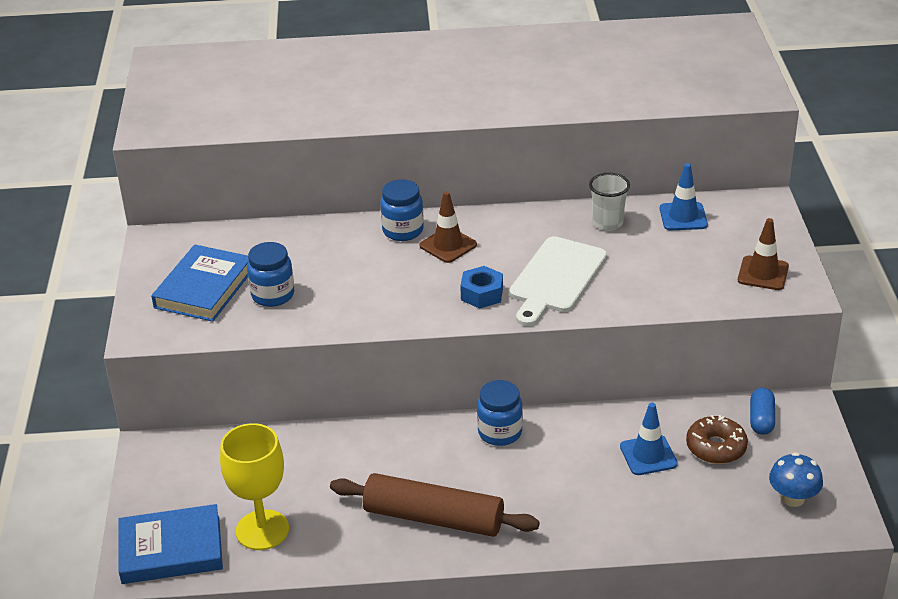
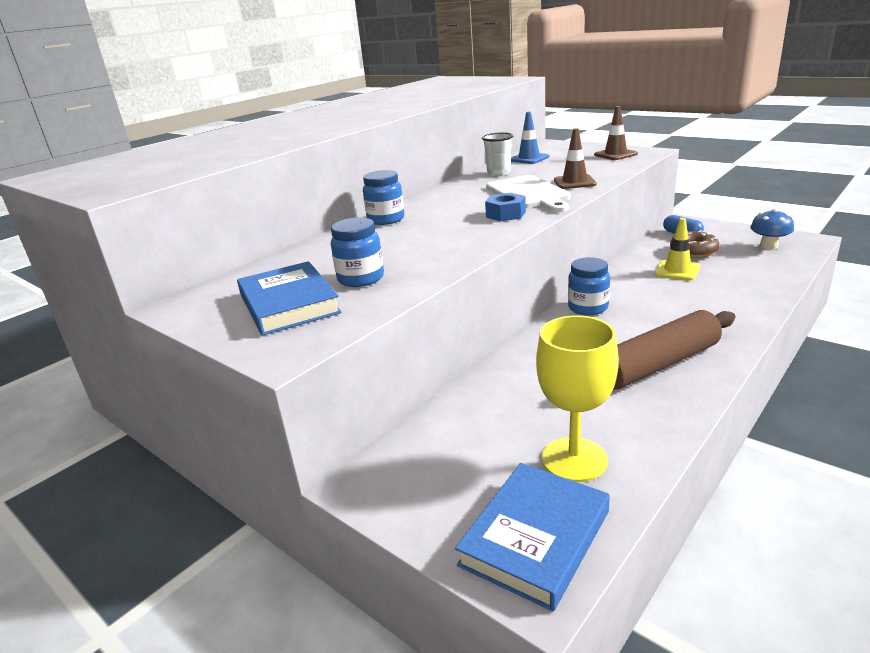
camera: 45 degrees left, 10 degrees down
brown traffic cone [419,191,477,263] -> brown traffic cone moved to [554,128,597,189]
blue traffic cone [620,403,678,475] -> yellow traffic cone [655,218,700,280]

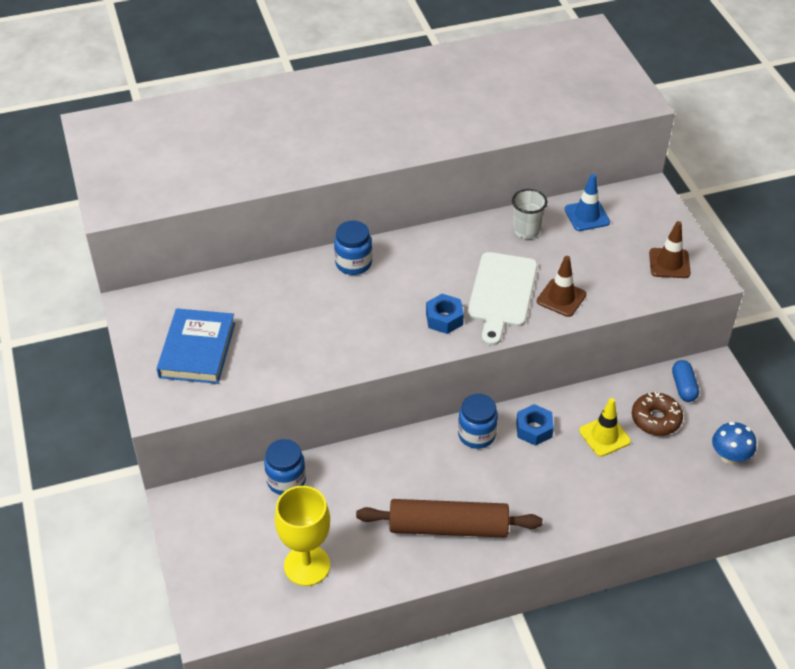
camera: 30 degrees right, 20 degrees up
blue jar [331,218,384,287] -> blue jar moved to [264,439,306,495]
blue book [455,463,610,611] -> none
none -> blue nut [516,404,554,446]

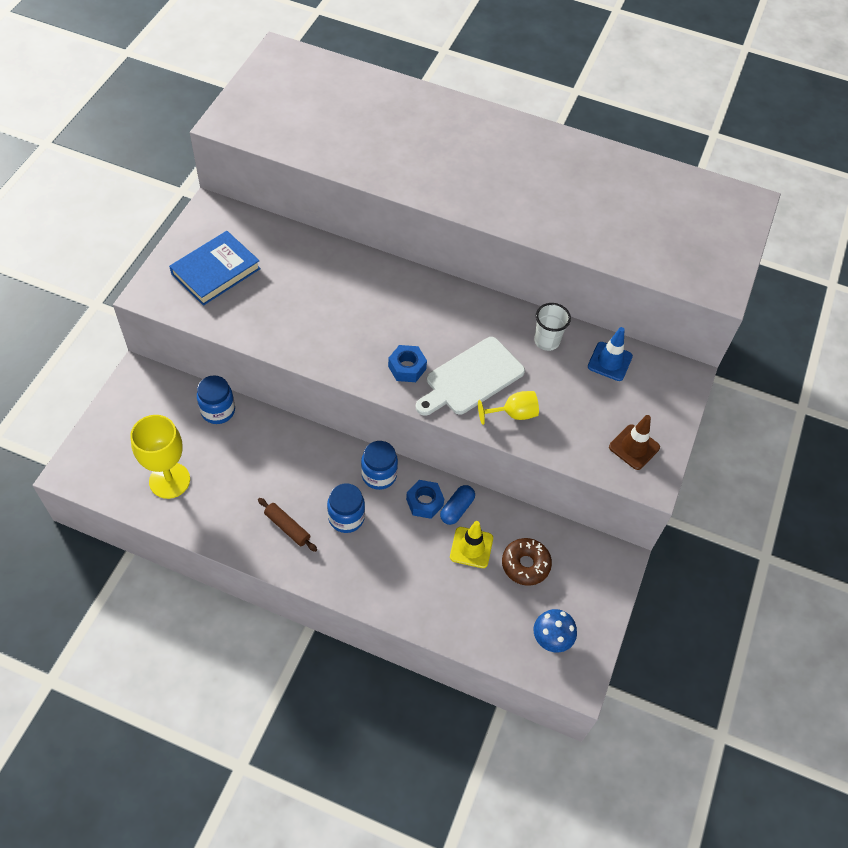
camera: 35 degrees right, 10 degrees up
blue jar [334,221,372,275] -> blue jar moved to [327,484,365,533]
brown rolling pin [356,499,543,538] -> brown rolling pin [258,498,317,552], size x0.49
brown traffic cone [537,256,586,317] -> yellow goblet [478,391,539,425]
blue capsule [672,360,699,402] -> blue capsule moved to [440,485,475,525]

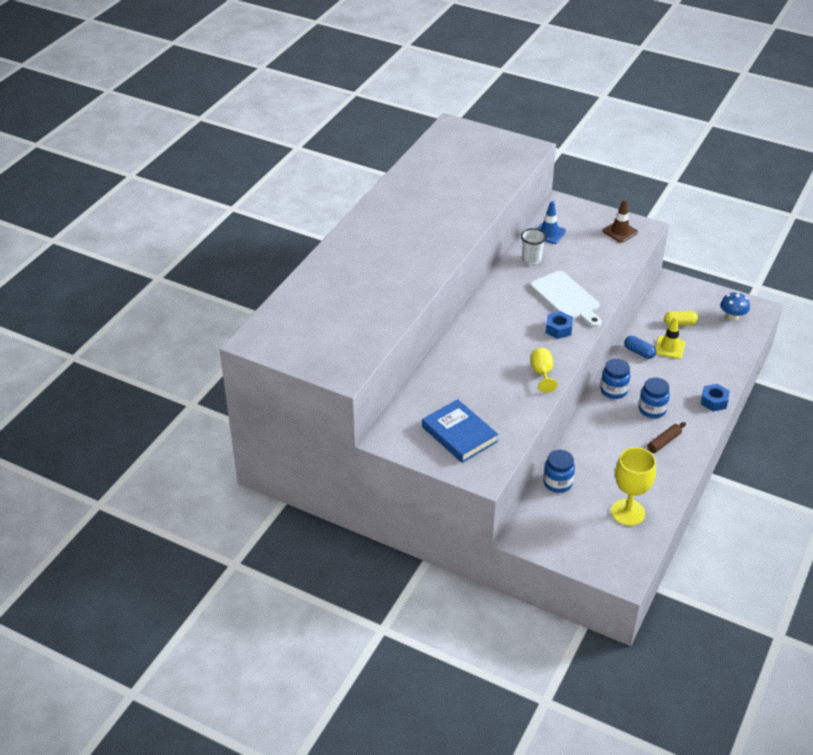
camera: 80 degrees left, 15 degrees down
blue nut [406,480,444,519] -> blue nut moved to [701,384,729,411]
yellow goblet [478,391,539,425] -> yellow goblet moved to [531,348,558,393]
brown donut [502,538,552,586] -> yellow capsule [664,311,698,325]

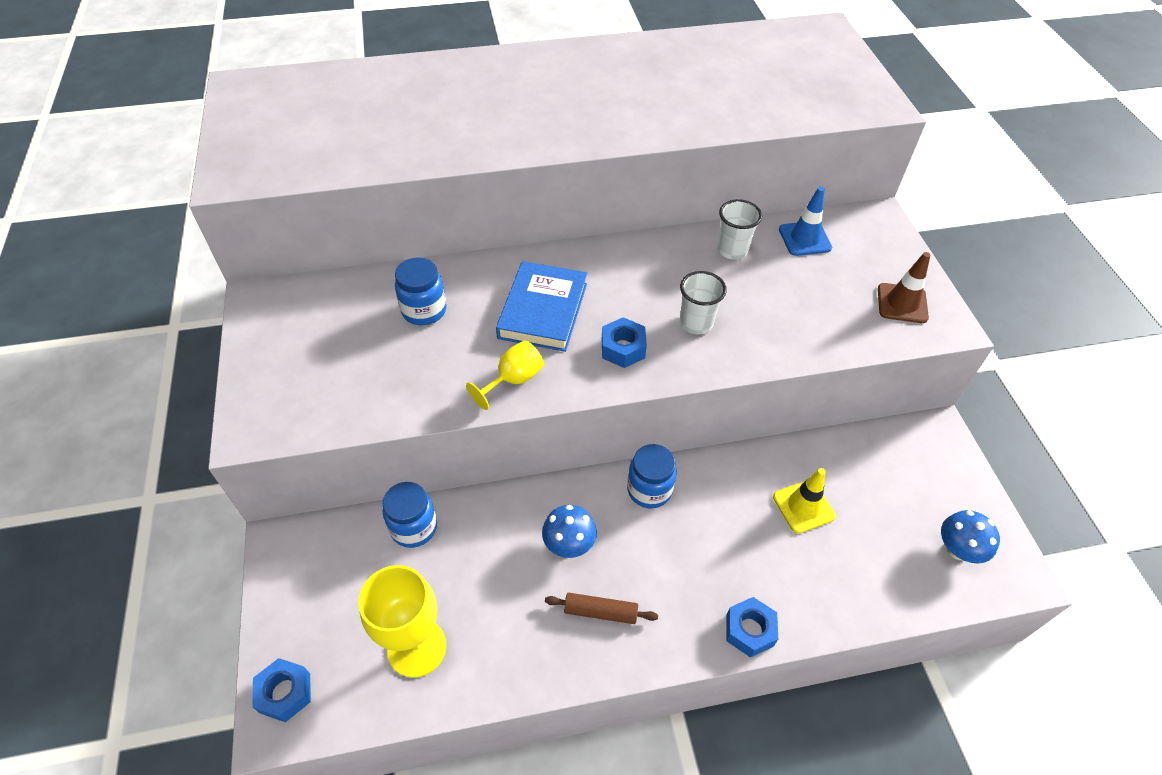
camera: 50 degrees right, 10 degrees up
blue book [422,399,498,463] -> blue book moved to [496,261,587,352]
white cutting board [530,271,602,327] -> white cup [680,271,727,335]
blue capsule [624,336,656,359] -> none
blue jar [639,377,670,418] -> blue jar moved to [395,257,446,325]
yellow capsule [664,311,698,325] -> none
none -> blue nut [252,658,311,722]
none -> blue mushroom [542,505,597,558]

